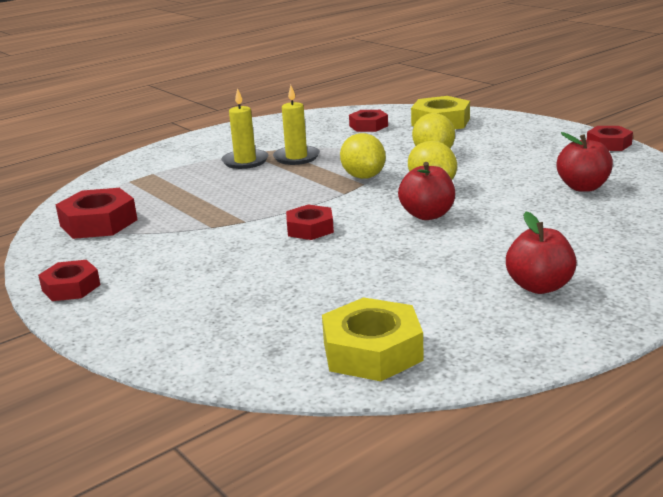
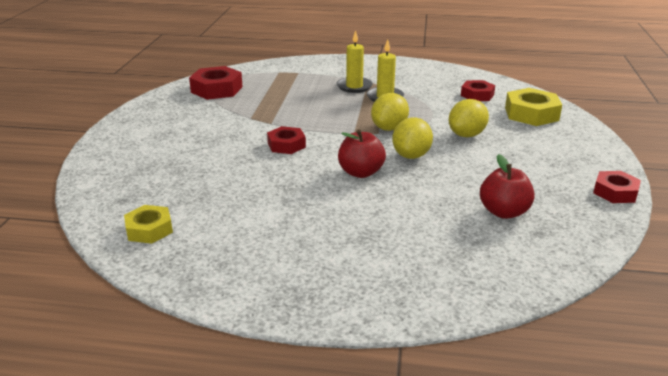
camera: 45 degrees right, 5 degrees up
red nut [38,260,100,301] -> none
yellow nut [322,297,424,381] -> yellow nut [124,205,173,244], size x0.64
red apple [506,212,577,294] -> none

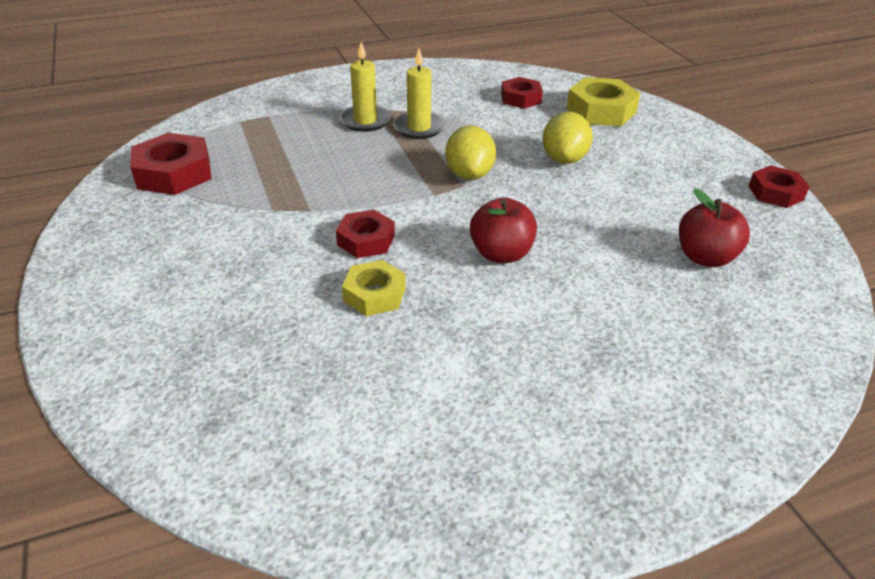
camera: 30 degrees left, 10 degrees up
yellow nut [124,205,173,244] -> yellow nut moved to [342,260,406,316]
yellow lemon [392,117,433,159] -> none

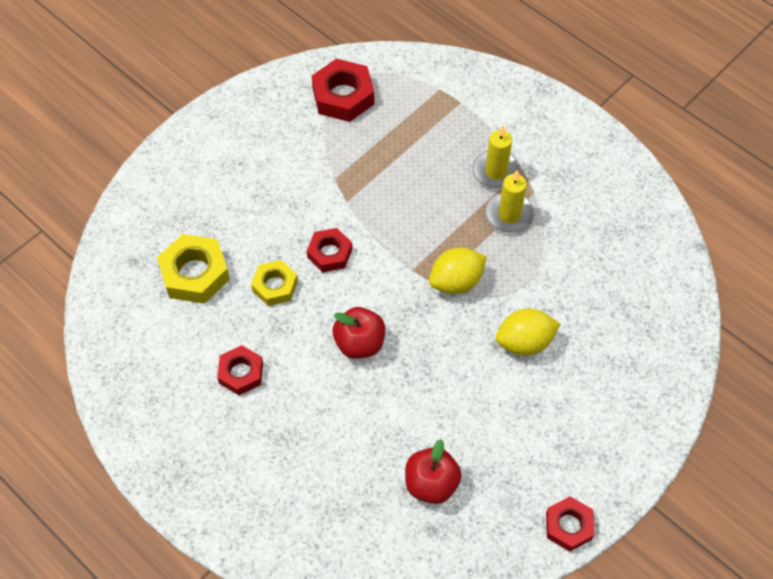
camera: 65 degrees right, 20 degrees up
red nut [501,77,543,109] -> red nut moved to [217,345,263,395]
yellow nut [566,77,641,126] -> yellow nut moved to [157,234,230,304]

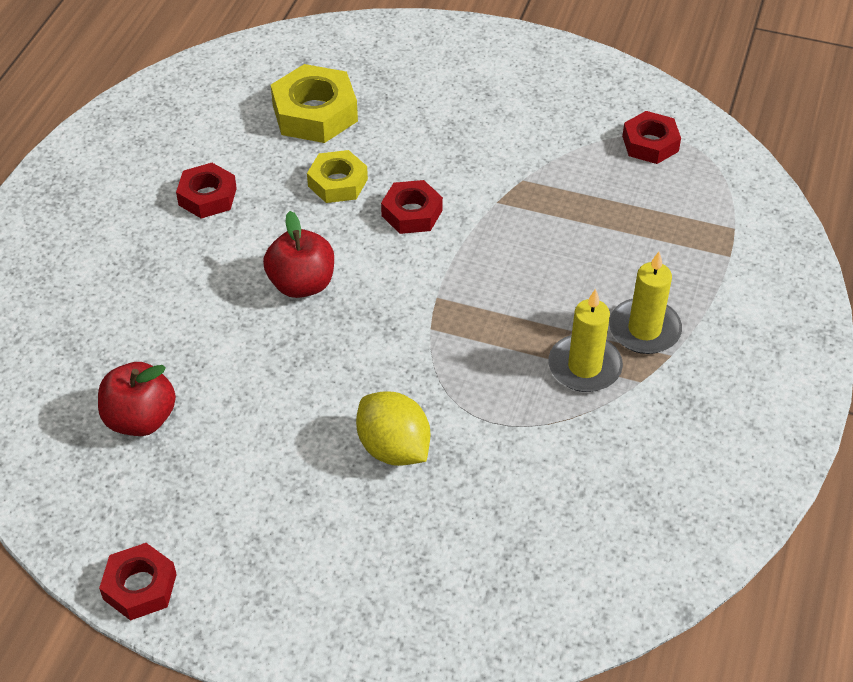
camera: 65 degrees right, 10 degrees down
red nut [312,59,374,122] -> red nut [622,111,681,164], size x0.64
yellow lemon [429,248,487,294] -> none

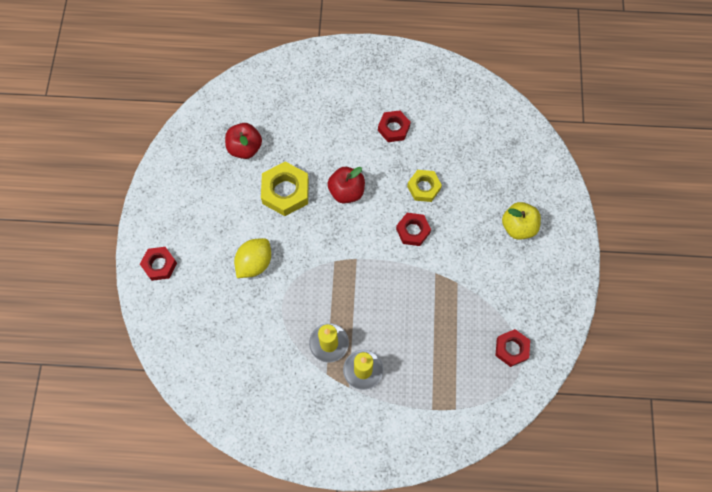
camera: 75 degrees right, 20 degrees up
red nut [99,543,177,621] -> red nut moved to [140,247,177,281]
yellow nut [271,64,358,143] -> yellow nut moved to [261,162,309,216]
none -> yellow apple [502,202,541,240]

